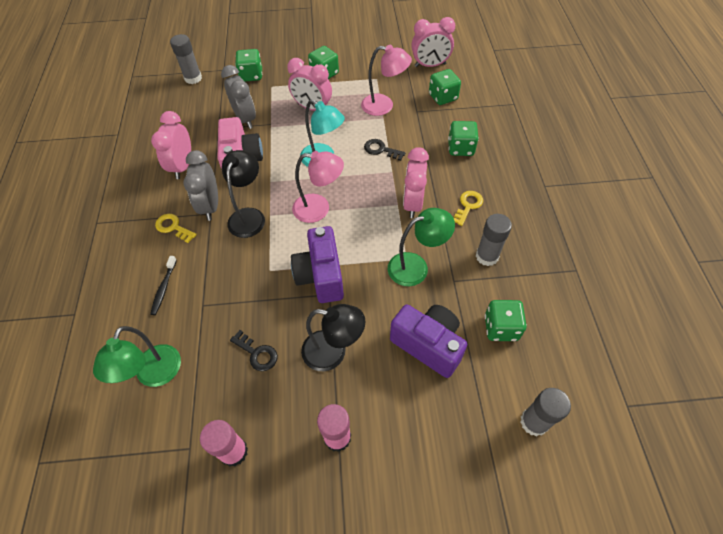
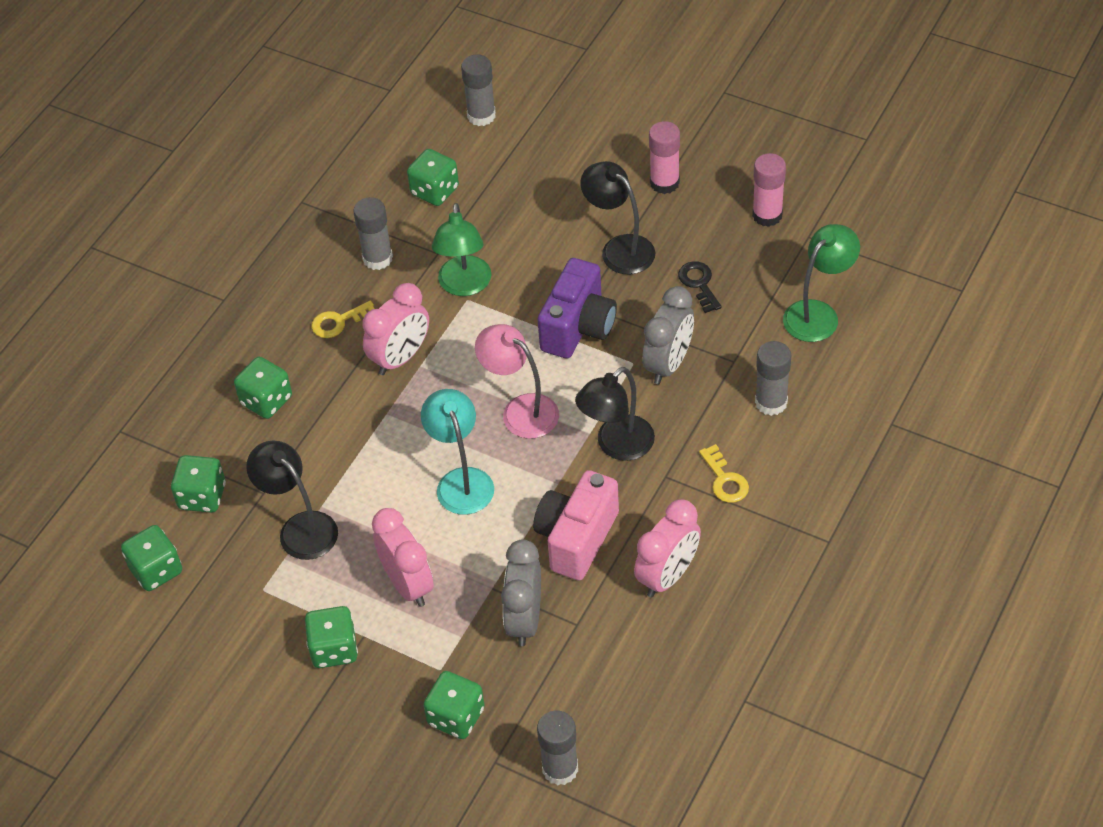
camera: 145 degrees left, 5 degrees down
black toothbrush [150,256,177,315] -> grey glue stick [755,341,791,416]
grey clock [183,150,218,221] -> grey clock moved to [642,286,694,384]
pink lamp [361,45,412,116] -> black lamp [246,440,338,560]
black key [364,139,406,161] -> none
green lamp [388,208,455,286] -> green lamp turned 105 degrees counterclockwise [432,203,492,296]
purple camera [390,304,467,378] -> none
pink clock [411,17,455,67] -> green dice [121,525,182,591]

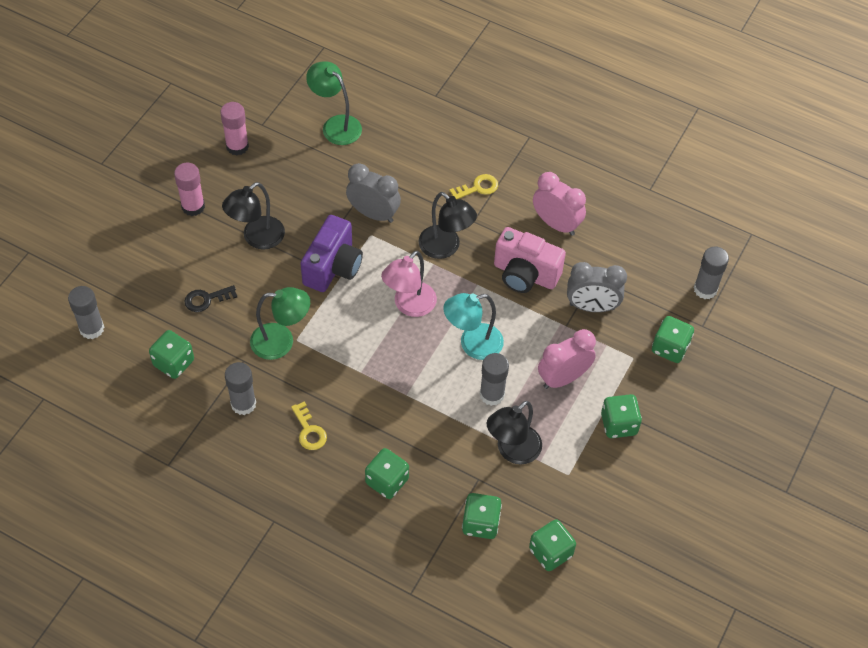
camera: 95 degrees left, 5 degrees up
pink clock [362,283,429,375] -> none
purple camera [537,258,617,358] -> purple camera turned 90 degrees clockwise [300,215,363,292]
black key [678,261,722,313] -> black key moved to [184,285,237,312]
grey glue stick [755,341,791,416] -> grey glue stick moved to [480,353,509,406]

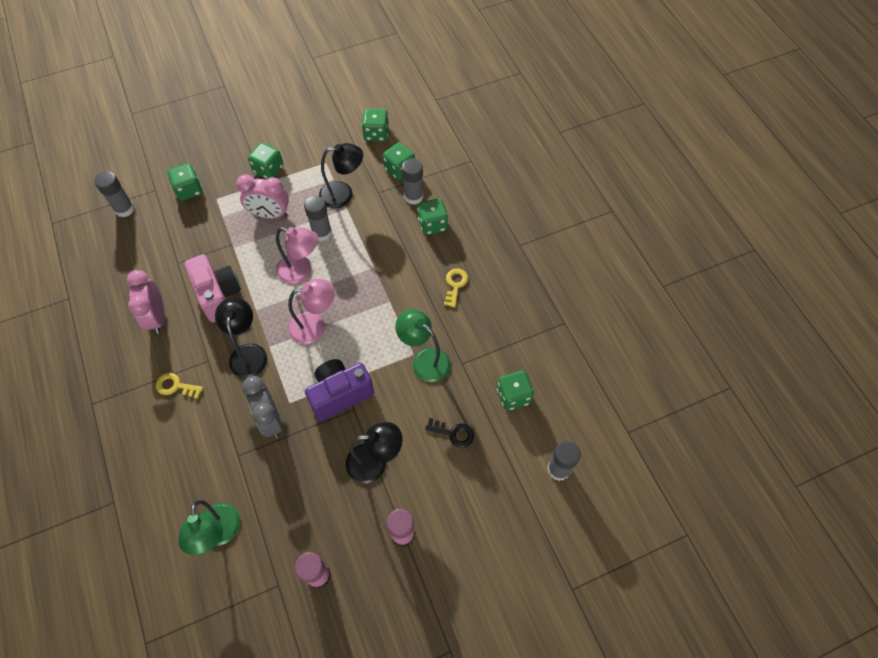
camera: 140 degrees left, 5 degrees up
grey glue stick [225,362,256,415] -> grey glue stick moved to [402,158,423,205]
turquoise lamp [443,293,504,360] -> pink lamp [276,227,318,284]
grey clock [567,262,627,312] -> none

